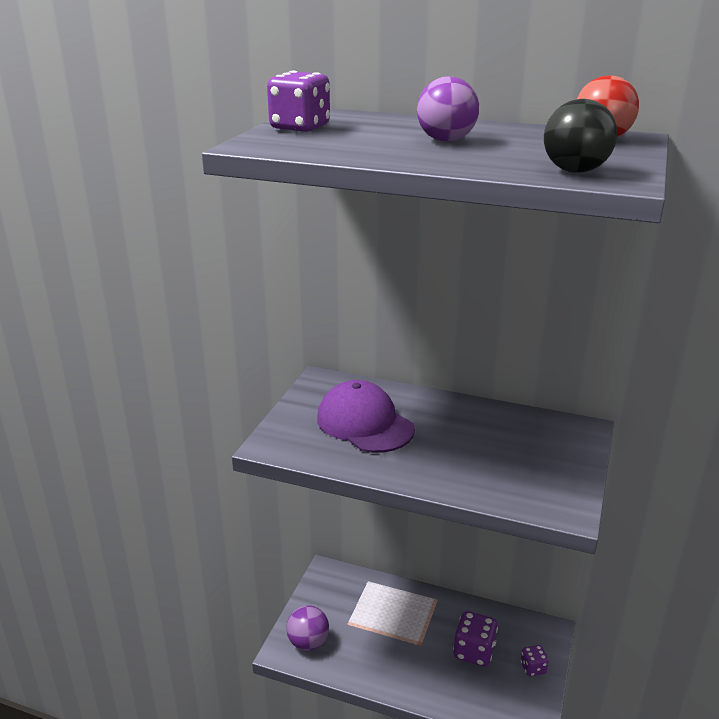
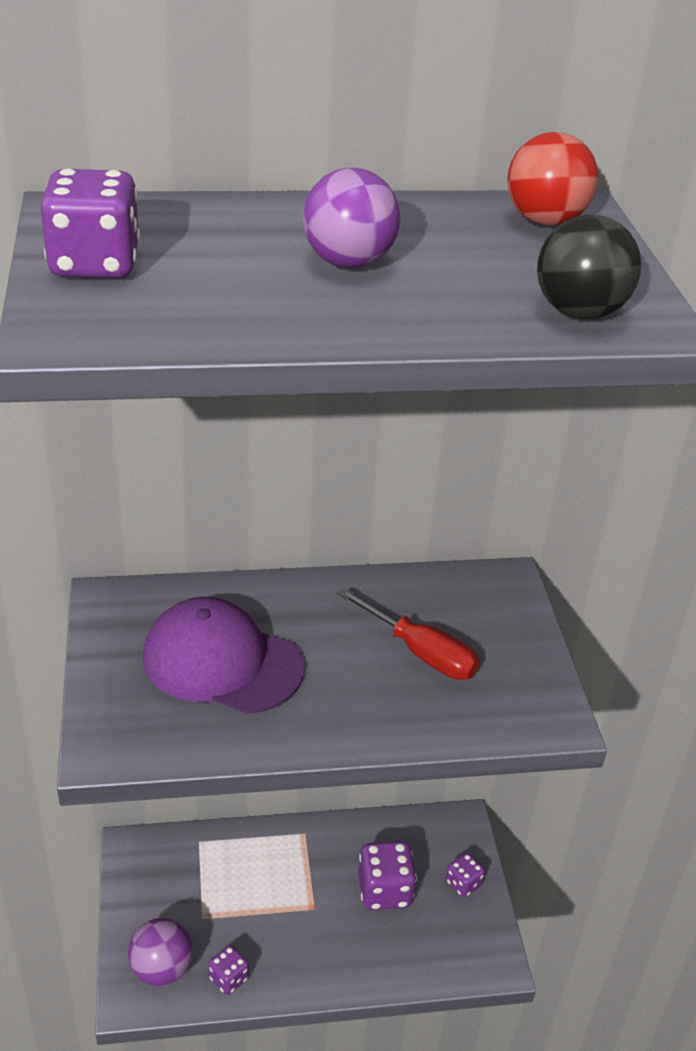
camera: 30 degrees left, 10 degrees up
none -> purple dice [208,945,249,995]
none -> red screwdriver [337,588,479,680]

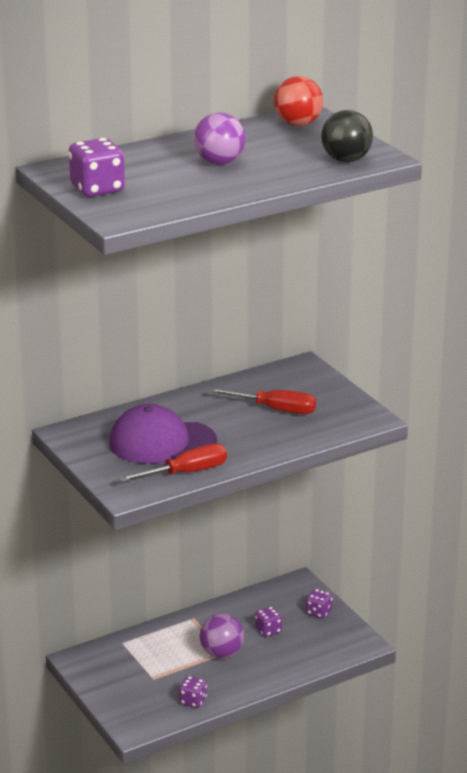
camera: 20 degrees left, 10 degrees down
purple ball [128,918,193,986] -> purple ball moved to [200,613,244,659]
purple dice [358,841,417,910] -> purple dice [255,606,282,637], size x0.58
none -> red screwdriver [118,444,227,482]

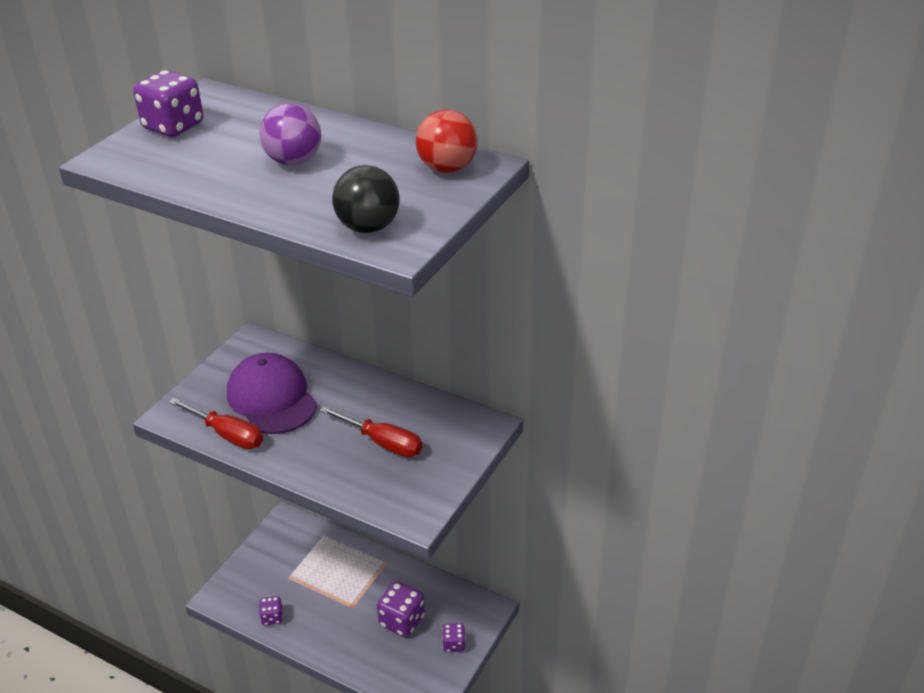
camera: 60 degrees right, 10 degrees up
purple ball [200,613,244,659] -> none
red screwdriver [209,388,316,414] -> red screwdriver turned 45 degrees counterclockwise [320,406,422,457]
purple dice [255,606,282,637] -> purple dice [377,581,425,637], size x1.74

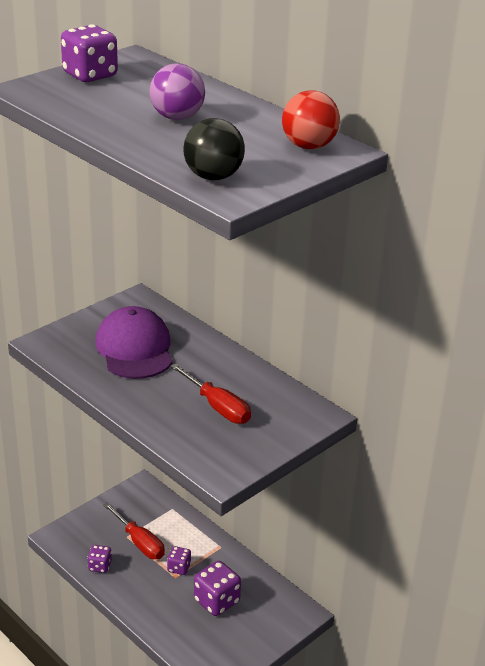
camera: 15 degrees right, 5 degrees down
red screwdriver [169,398,263,449] -> red screwdriver moved to [103,502,165,559]
purple dice [442,623,465,652] -> purple dice moved to [167,546,191,575]

